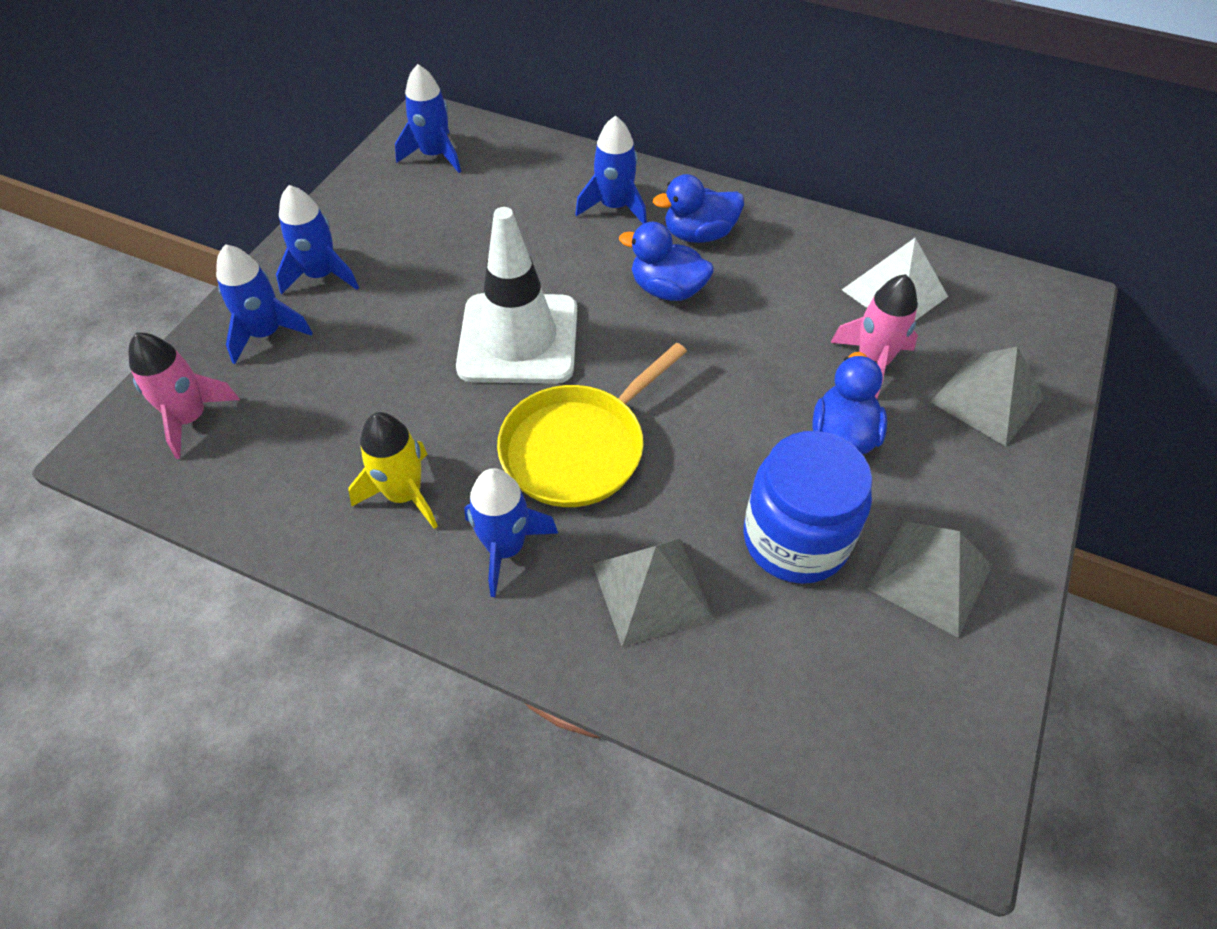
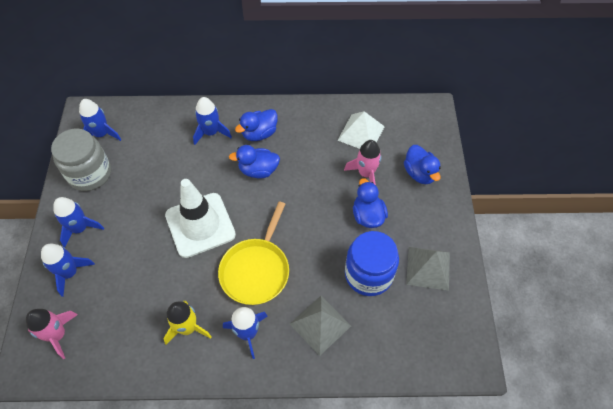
camera: 25 degrees left, 5 degrees up
grey pyramid [931,346,1044,446] -> blue duck [404,145,441,184]
none -> grey jar [51,129,111,191]

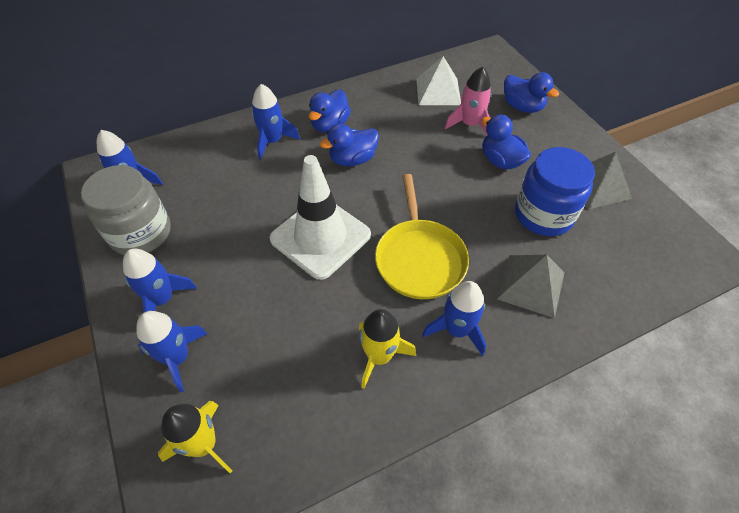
camera: 25 degrees left, 5 degrees down
pink rocket [26,309,78,359] -> yellow rocket [158,401,233,473]

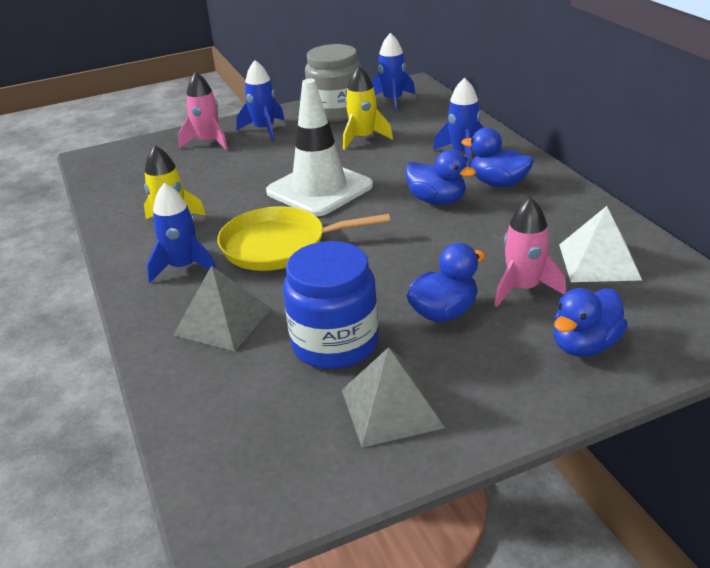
camera: 95 degrees right, 20 degrees down
blue rocket [136,311,208,392] -> pink rocket [178,72,228,150]
yellow rocket [158,401,233,473] -> yellow rocket moved to [343,66,393,150]
blue duck [319,124,379,167] -> blue duck turned 150 degrees clockwise [405,149,476,205]

